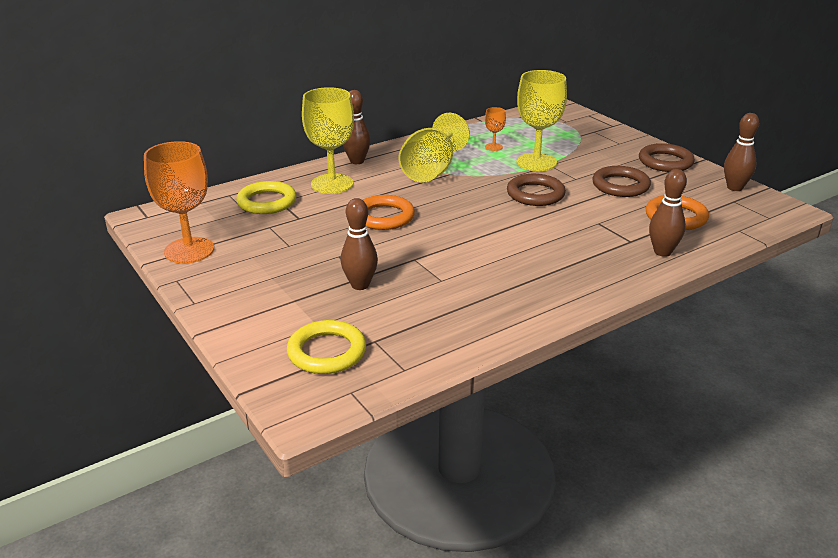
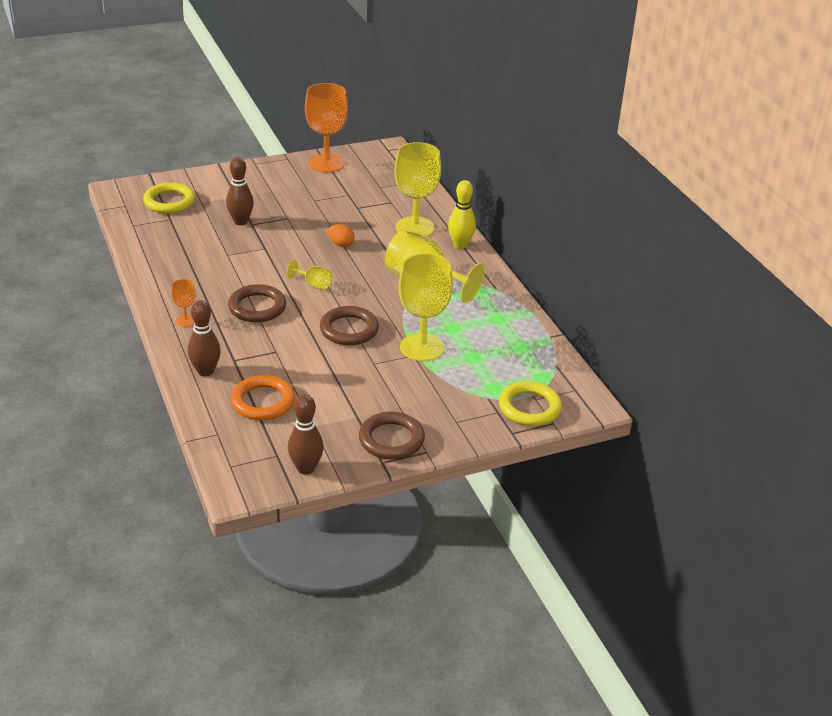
camera: 100 degrees right, 5 degrees up
yellow ring [236,181,297,214] -> yellow ring moved to [499,381,562,426]
brown bowling pin [343,90,370,164] -> yellow bowling pin [448,180,476,249]
orange ring [363,195,415,230] -> orange egg [328,224,355,247]
orange goblet [485,107,506,151] -> orange goblet moved to [171,279,195,327]
brown ring [592,166,651,197] -> brown ring moved to [228,284,286,322]
none -> yellow goblet [286,260,332,290]

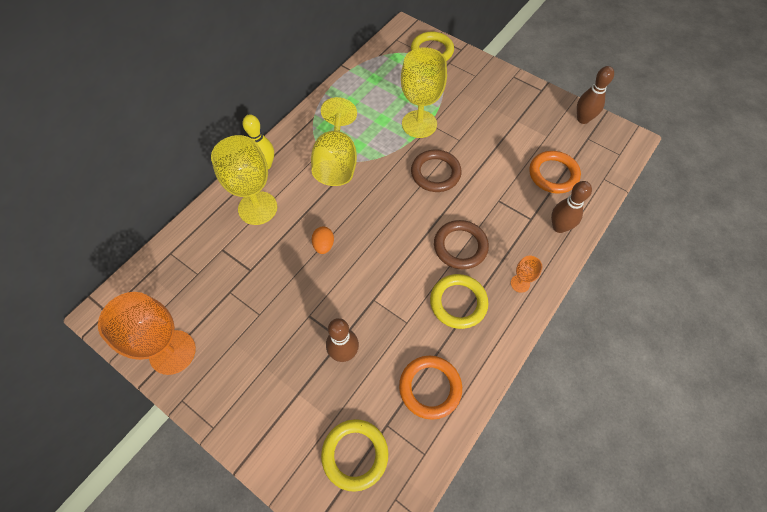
camera: 120 degrees left, 25 degrees up
yellow goblet [286,260,332,290] -> none
brown ring [359,412,425,460] -> none
none -> orange ring [399,356,462,420]
none -> yellow ring [430,274,488,329]

